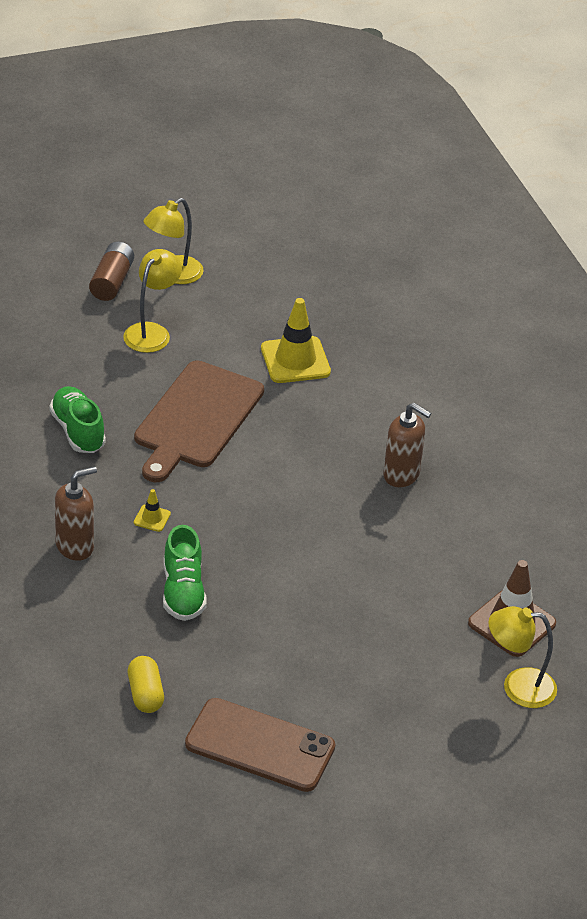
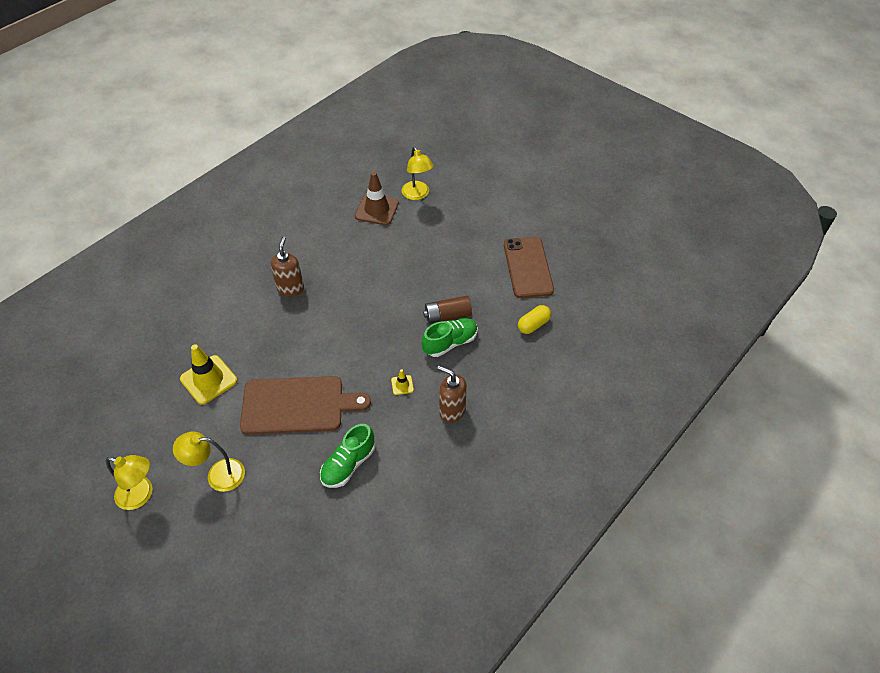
camera: 115 degrees left, 10 degrees up
brown battery [89,242,134,301] -> brown battery moved to [423,296,472,324]

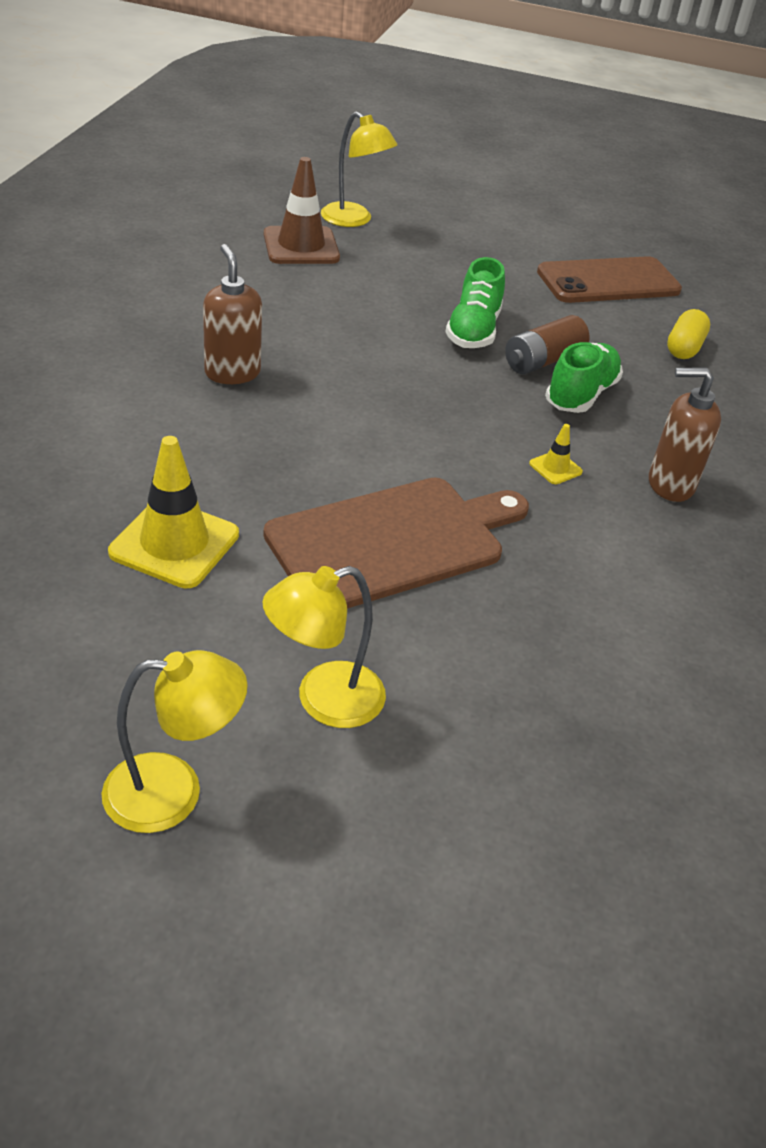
camera: 30 degrees left, 10 degrees down
green shoe [320,424,375,488] -> green shoe moved to [445,257,505,348]
brown phone [504,237,554,298] -> brown phone turned 75 degrees counterclockwise [537,256,682,303]

